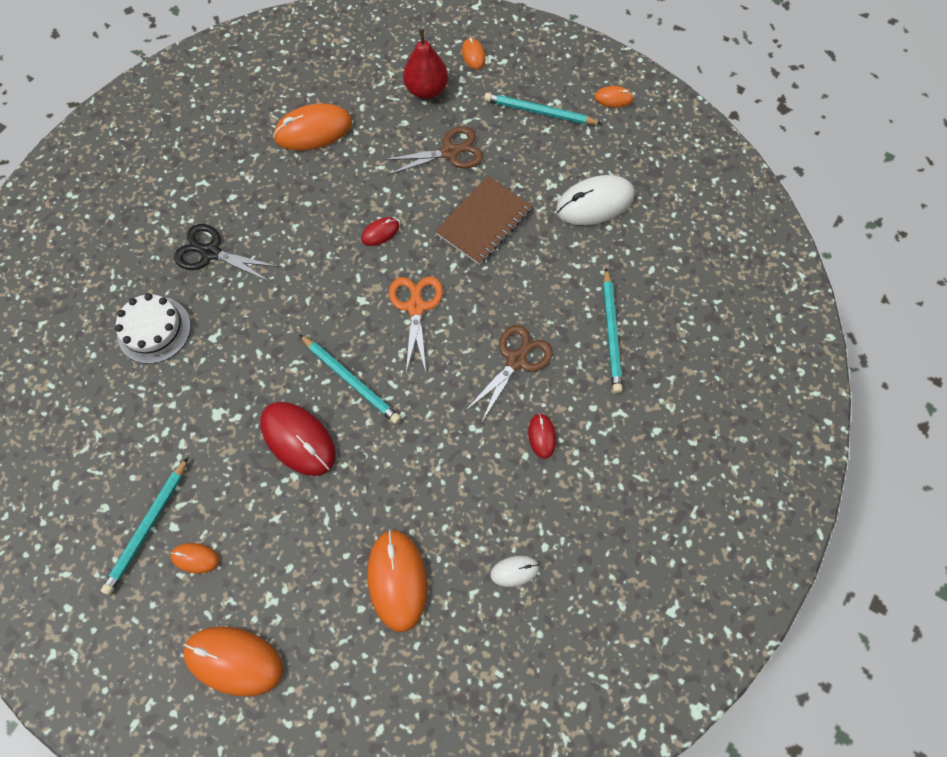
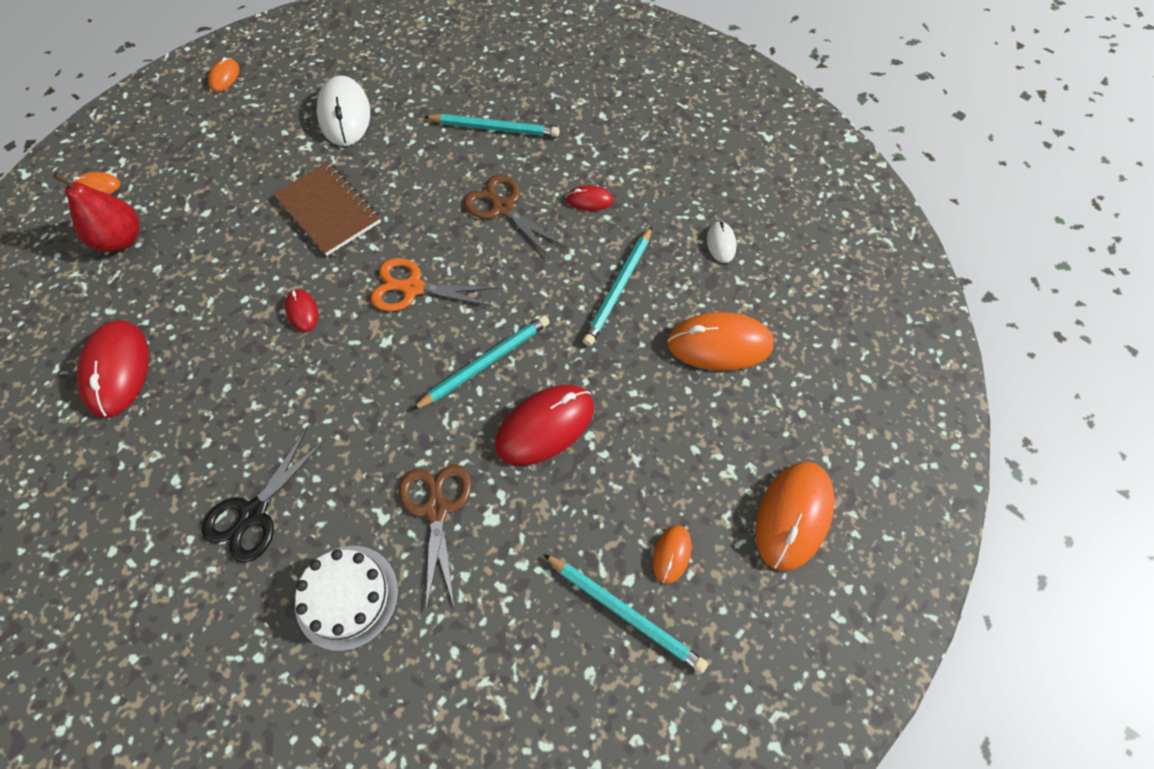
camera: 80 degrees left, 5 degrees down
orange mouse [273,103,352,151] -> red mouse [77,320,149,418]
brown scissors [383,126,483,175] -> brown scissors moved to [399,464,472,610]
turquoise pencil [484,93,602,125] -> turquoise pencil moved to [583,226,652,346]

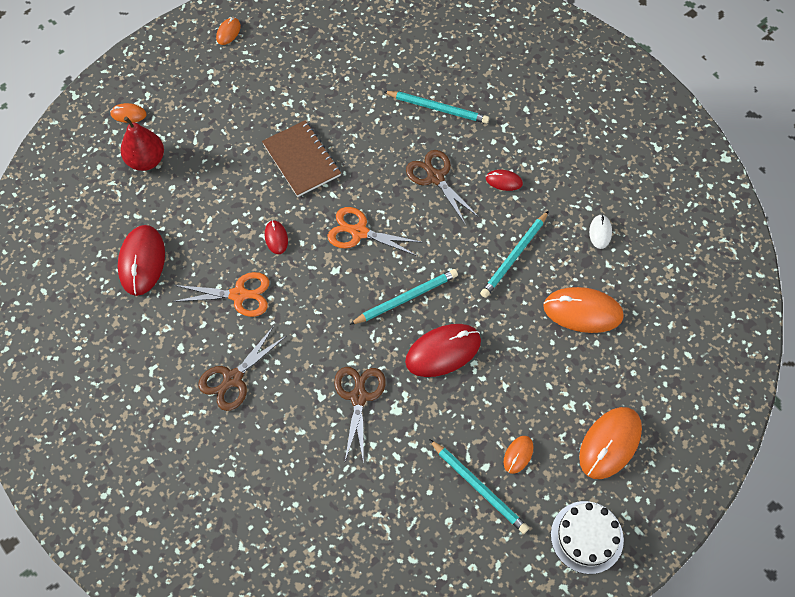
camera: 10 degrees right, 0 degrees up
black scissors [202,428,326,563] -> brown scissors [198,326,286,411]
white cake [295,546,399,651] -> white cake moved to [551,501,624,574]
white mouse [317,76,370,146] -> none
none -> orange scissors [172,272,269,317]

